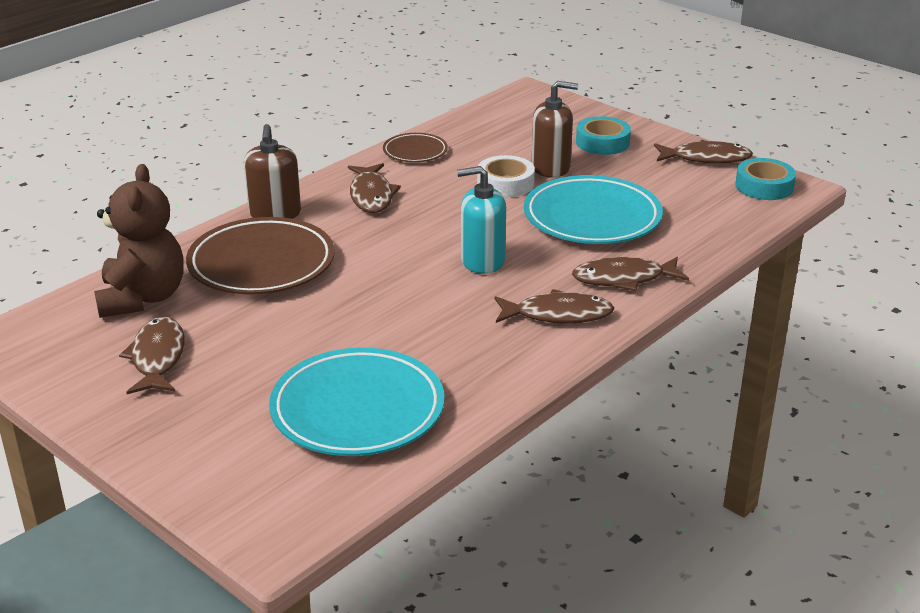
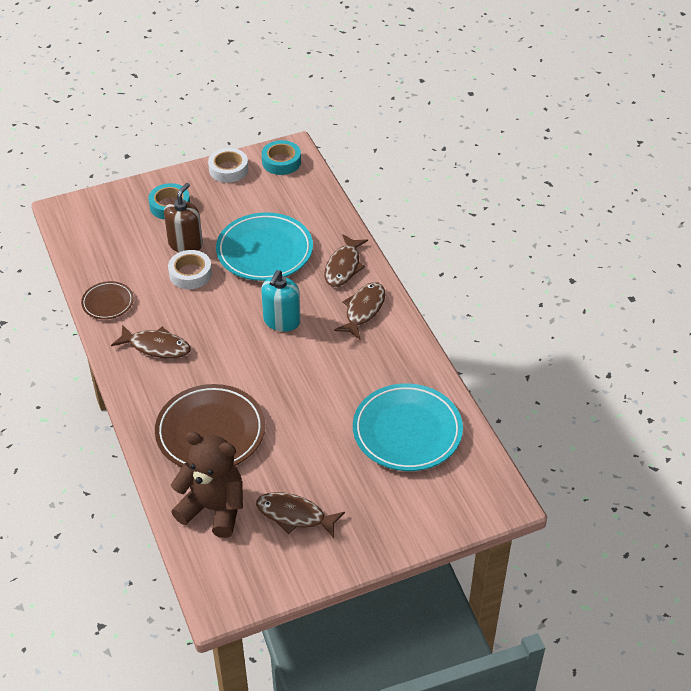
camera: 65 degrees left, 15 degrees up
brown soap dispenser [244,124,301,219] -> none
brown fish [654,140,753,164] -> white tape [208,148,248,183]

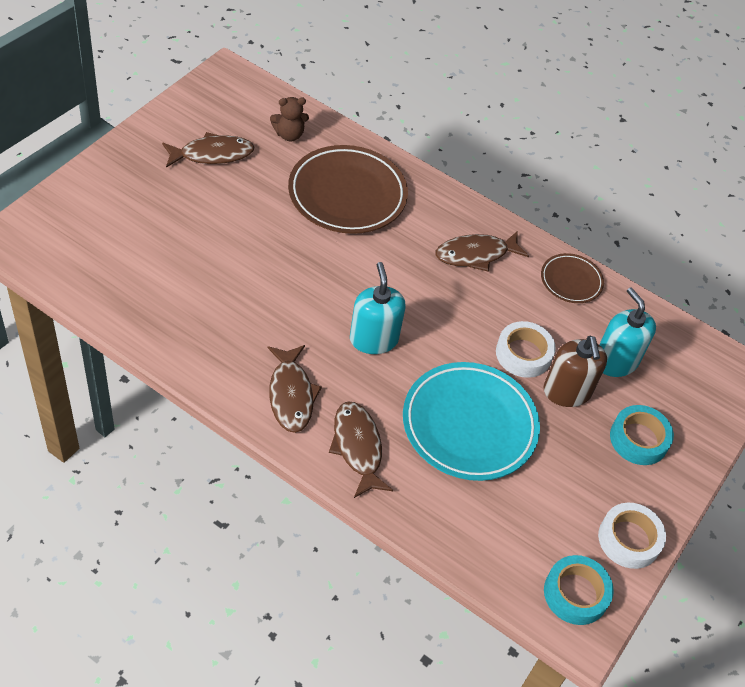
camera: 140 degrees right, 5 degrees up
brown teddy bear [171,431,243,538] -> brown teddy bear [270,97,309,141], size x0.51
turquoise plate [353,383,463,471] -> none
none -> turquoise soap dispenser [599,287,656,377]

